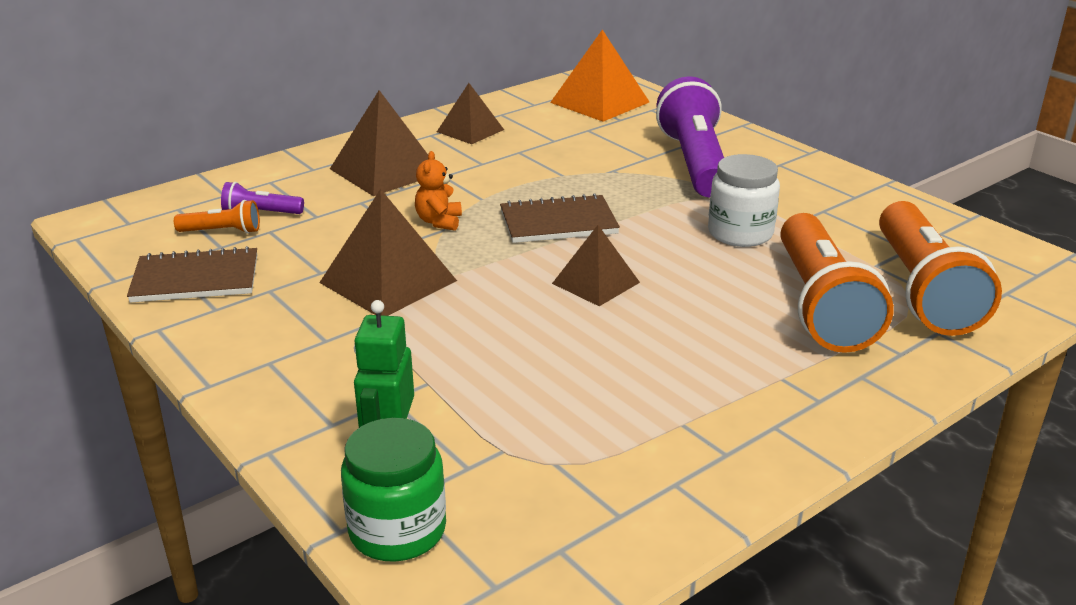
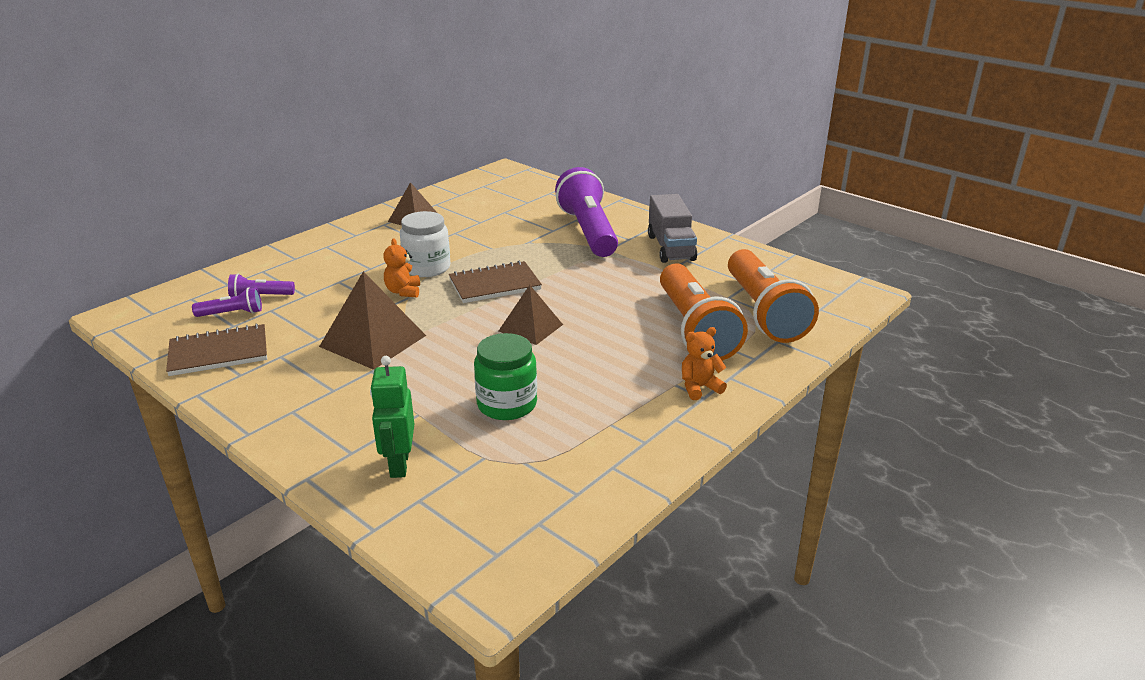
camera: 10 degrees left, 0 degrees up
orange flashlight [174,200,260,234] -> purple flashlight [192,287,262,317]
brown pyramid [330,90,428,196] -> none
green jar [341,418,446,562] -> green jar moved to [474,333,537,420]
orange pyramid [550,30,649,122] -> none
white jar [708,154,780,247] -> white jar moved to [400,211,450,277]
none -> grey truck [648,194,697,263]
none -> orange teddy bear [682,327,727,400]

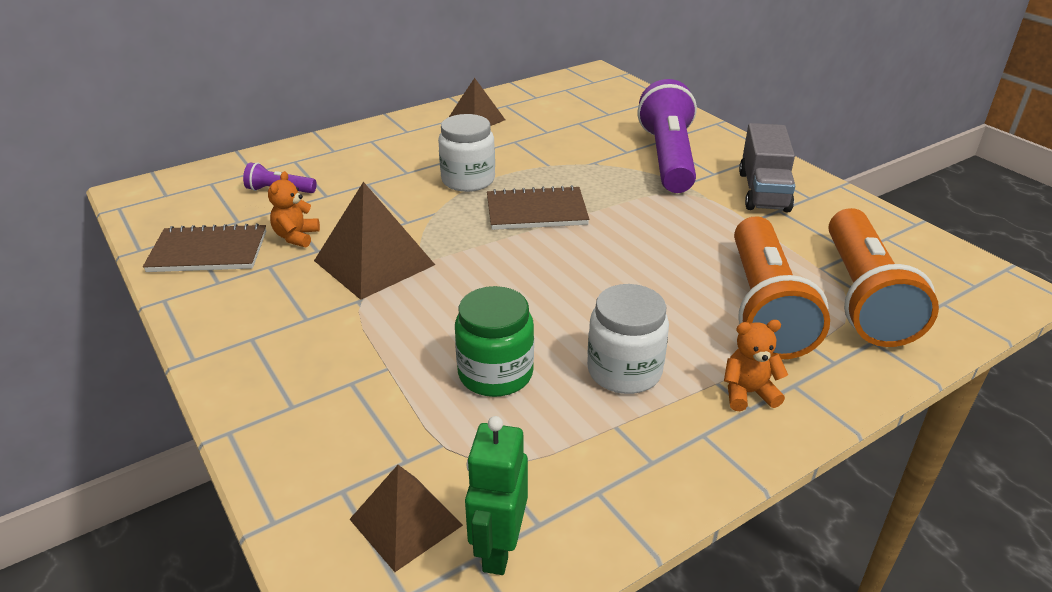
camera: 15 degrees right, 5 degrees up
purple flashlight [192,287,262,317] -> none
green robot [370,356,414,478] -> green robot moved to [465,416,528,575]
orange teddy bear [383,238,420,297] -> orange teddy bear moved to [268,171,320,248]
brown pyramid [499,285,563,345] -> brown pyramid moved to [349,465,463,572]
none -> white jar [587,284,669,394]

